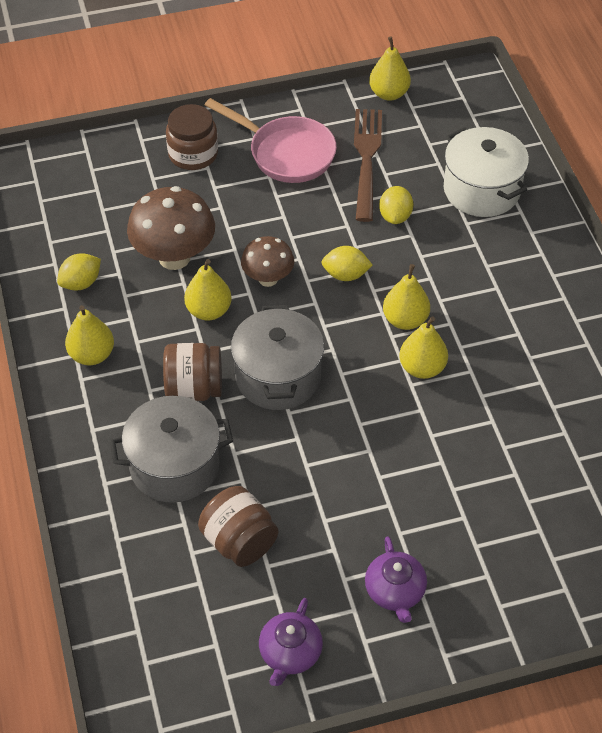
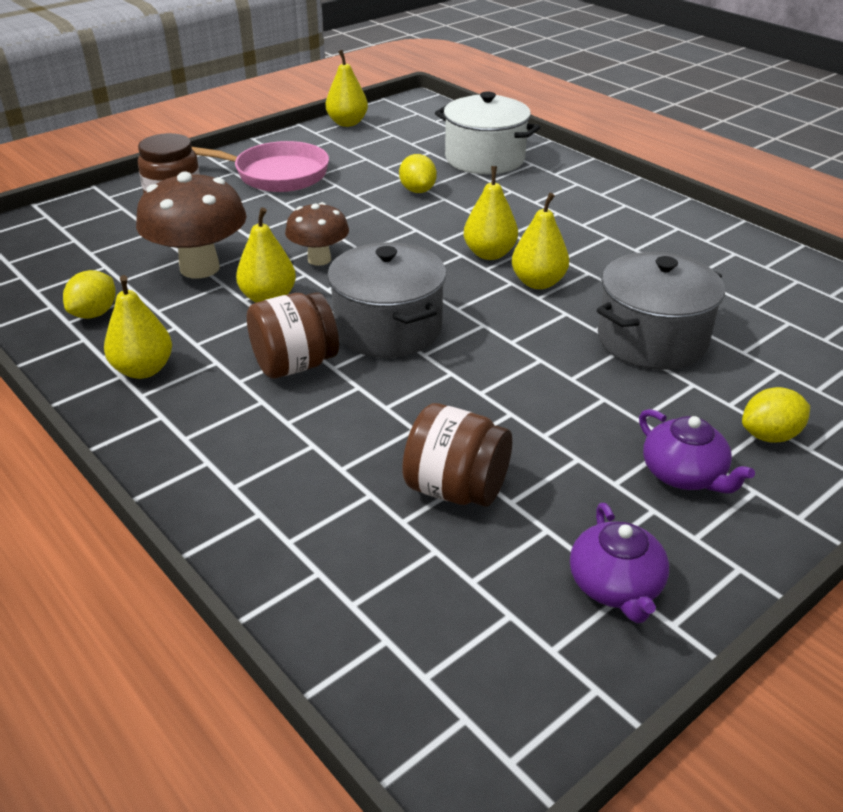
camera: 25 degrees left, 15 degrees down
grey pot [110,396,233,503] -> grey pot moved to [597,252,725,370]
yellow lemon [322,246,373,281] -> yellow lemon moved to [742,387,810,443]
brown fork [354,109,382,222] -> none

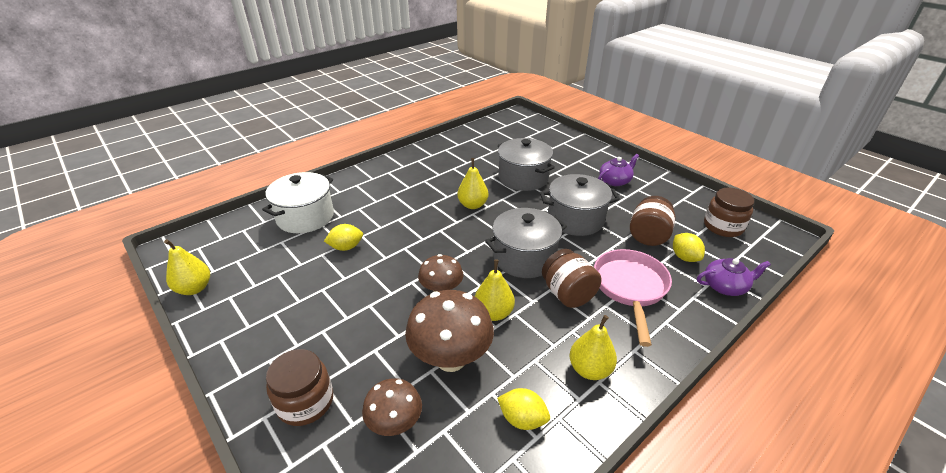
camera: 90 degrees left, 0 degrees up
pink pan [192,141,329,192] -> pink pan moved to [594,249,672,347]
yellow pear [464,166,518,260] -> none
purple teapot [570,503,669,623] -> purple teapot moved to [697,258,771,296]
yellow lemon [742,387,810,443] -> yellow lemon moved to [673,233,705,262]
none -> brown mushroom [362,378,422,436]
none -> grey pot [540,174,620,236]
none -> brown jar [704,188,754,237]

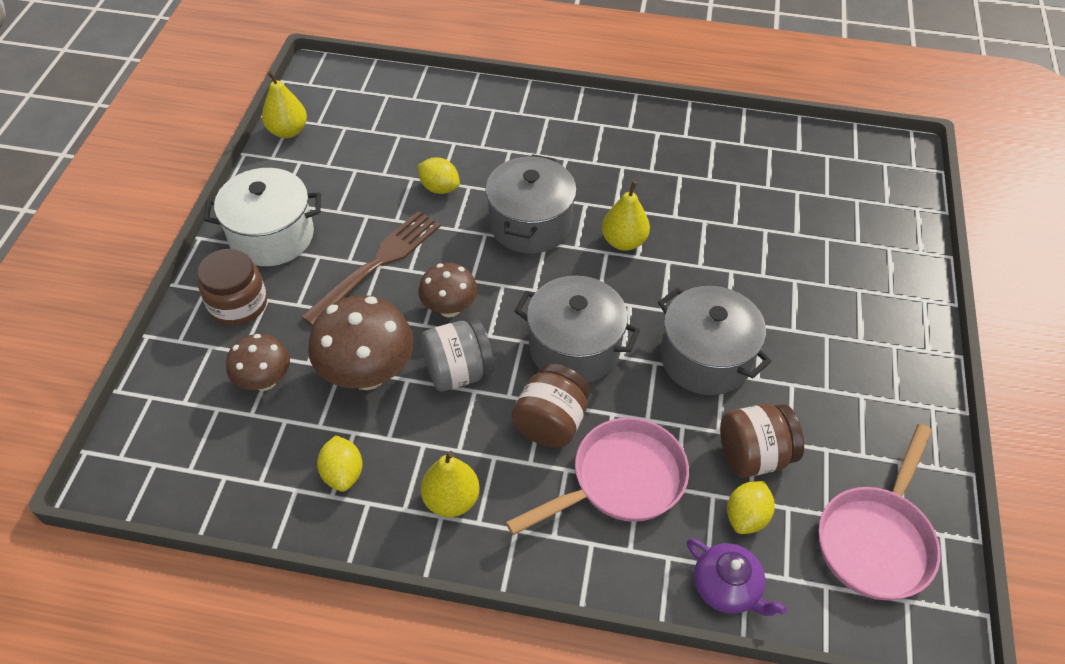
camera: 50 degrees right, 15 degrees up
white pot [262,172,334,233] -> white pot moved to [204,168,321,266]
yellow pear [475,259,515,321] -> grey jar [421,320,495,391]
grey pot [498,138,555,191] -> grey pot moved to [486,154,577,254]
purple teapot [598,154,639,186] -> none
brown jar [704,188,754,237] -> pink pan [819,424,941,600]
none -> brown fork [301,211,441,326]

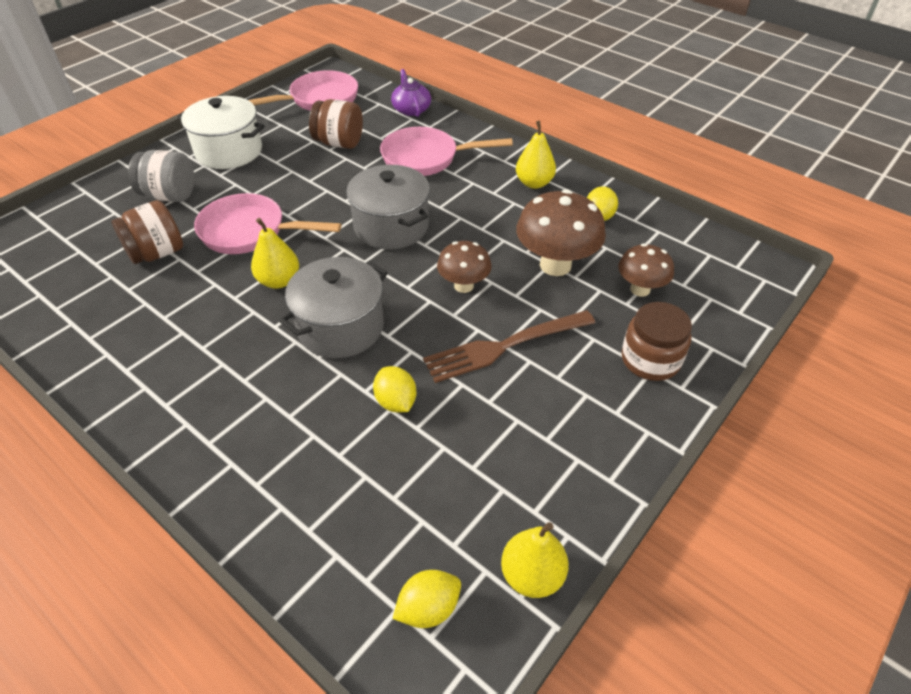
camera: 150 degrees left, 5 degrees down
white pot [204,168,321,266] -> white pot moved to [177,96,265,169]
grey jar [421,320,495,391] -> grey jar moved to [128,150,194,202]
brown jar [511,364,590,448] -> brown jar moved to [111,200,183,264]
grey pot [658,286,772,395] -> none
yellow lemon [727,481,775,534] -> yellow lemon moved to [393,570,461,628]
none -> pink pan [194,193,341,254]

